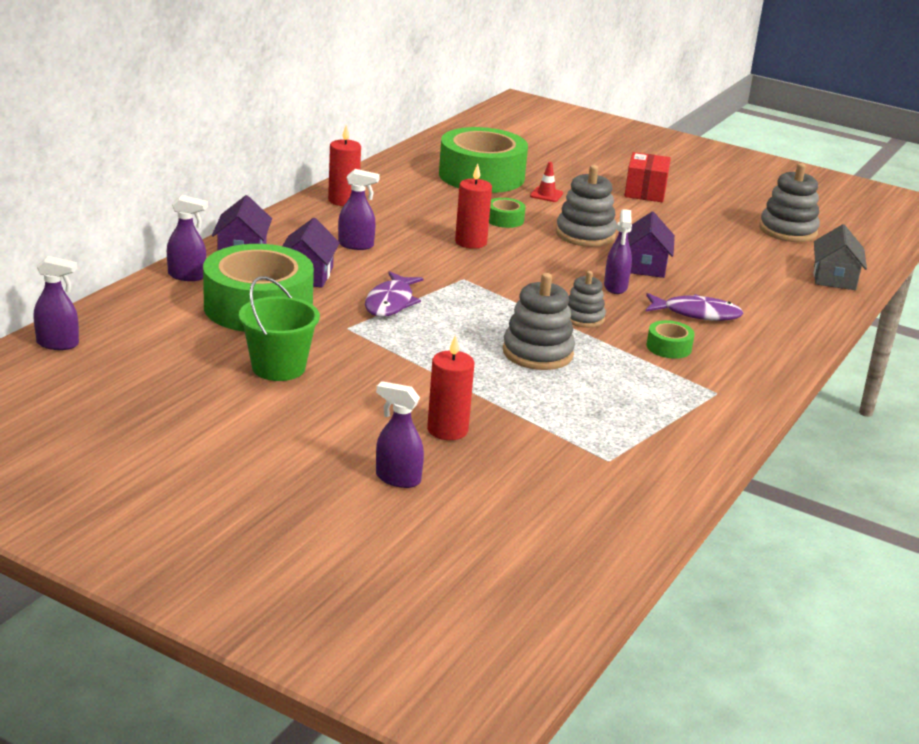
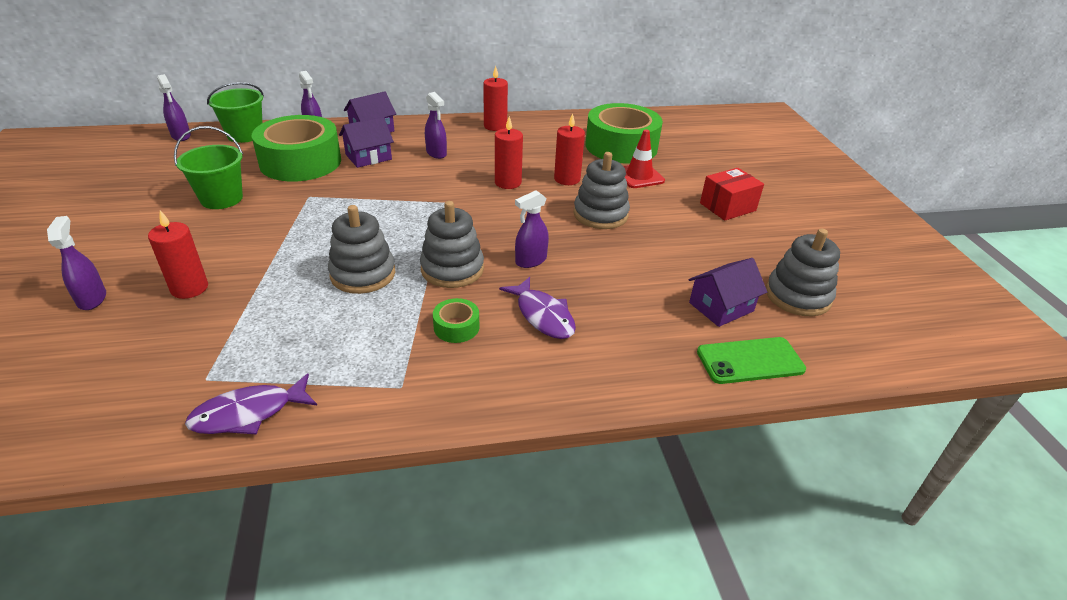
camera: 50 degrees right, 10 degrees up
purple fish [365,271,424,317] -> purple fish moved to [185,373,317,435]
green tape [489,198,525,228] -> red candle [554,113,585,185]
red traffic cone [530,162,563,202] -> red traffic cone [624,129,665,188], size x1.60
grey stacking toy [568,271,606,328] -> grey stacking toy [420,201,484,288], size x1.61
purple house [628,212,675,278] -> purple house moved to [688,258,767,327]
grey house [814,224,867,290] -> green phone [697,337,806,384]
none -> green bucket [207,82,264,143]

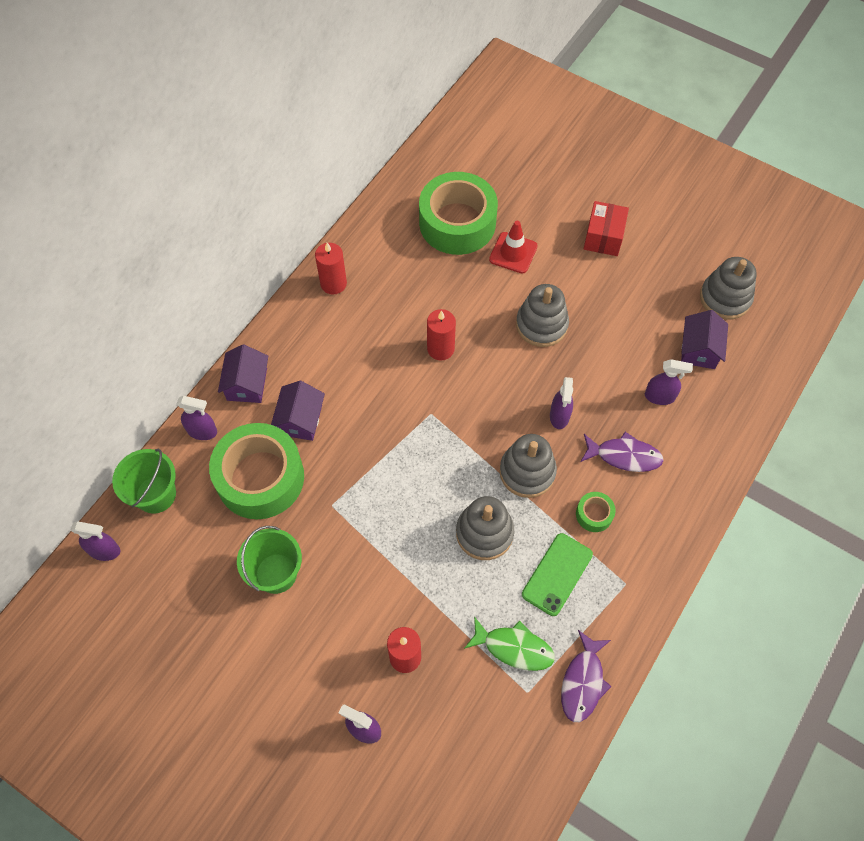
camera: 45 degrees left, 25 degrees up
purple spray bottle [425,92,447,159] -> purple spray bottle moved to [645,359,693,405]
red candle [554,113,585,185] -> none
green phone [697,337,806,384] -> green phone moved to [522,533,593,616]
none -> green fish [464,616,555,671]

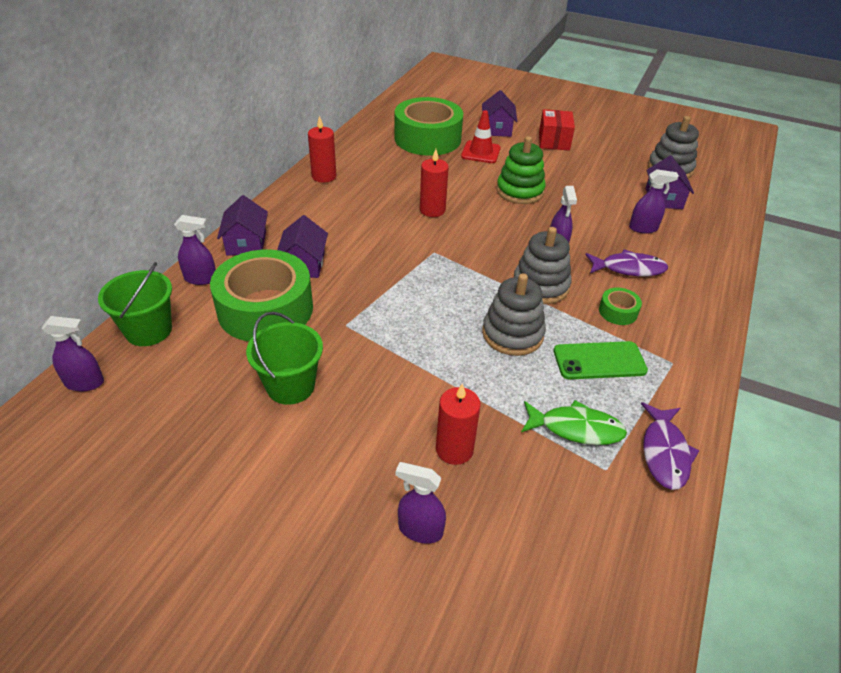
camera: 10 degrees left, 20 degrees down
grey stacking toy [516,284,569,347] -> green stacking toy [497,136,546,204]
green phone [522,533,593,616] -> green phone turned 60 degrees clockwise [554,341,648,380]
none -> purple house [482,90,517,137]

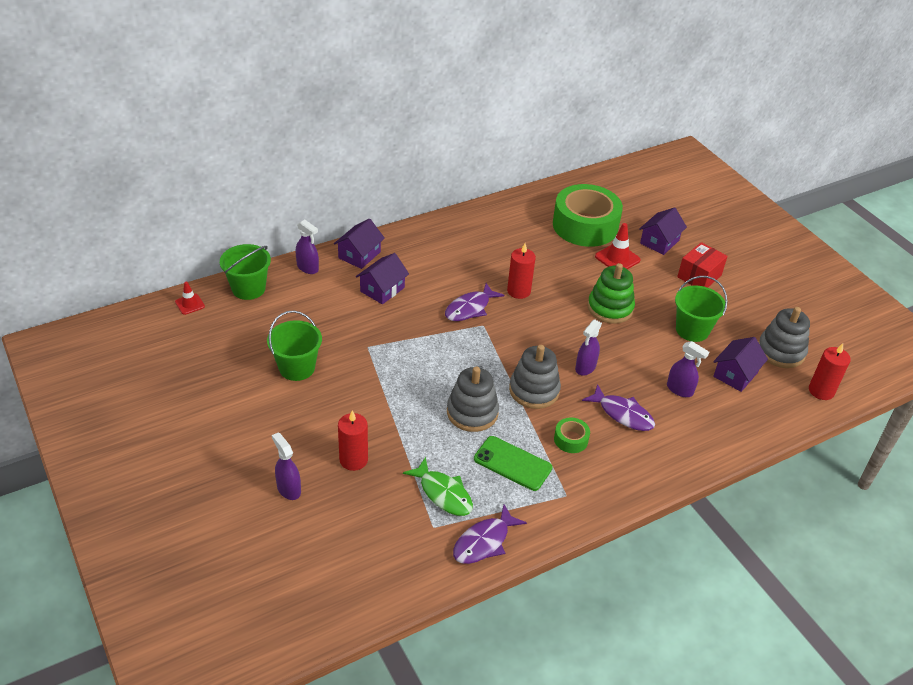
camera: 35 degrees right, 0 degrees up
purple spray bottle [42,316,104,391] -> red traffic cone [175,281,205,315]
green tape [210,250,313,342] -> none
red candle [308,116,336,183] -> red candle moved to [809,343,851,400]
none -> purple fish [445,283,504,321]
none -> green bucket [675,276,728,342]

